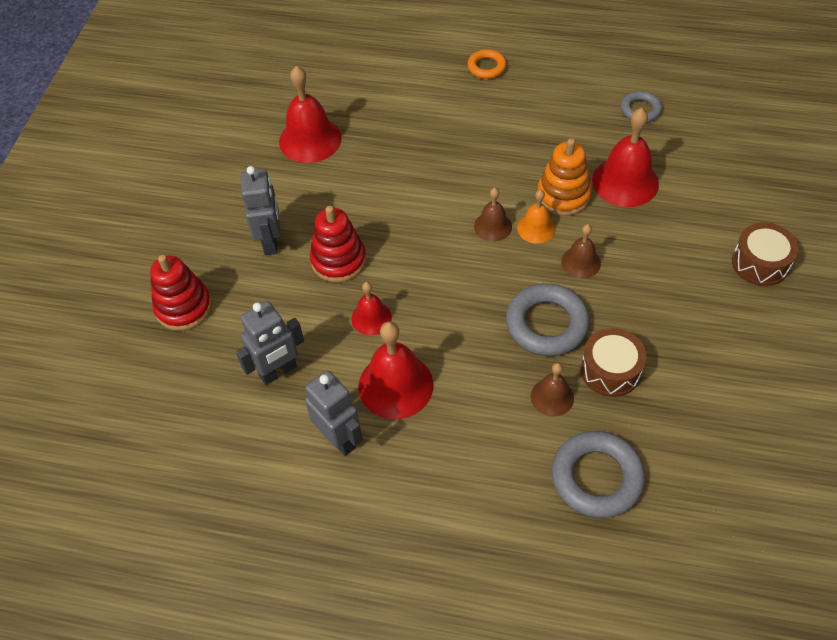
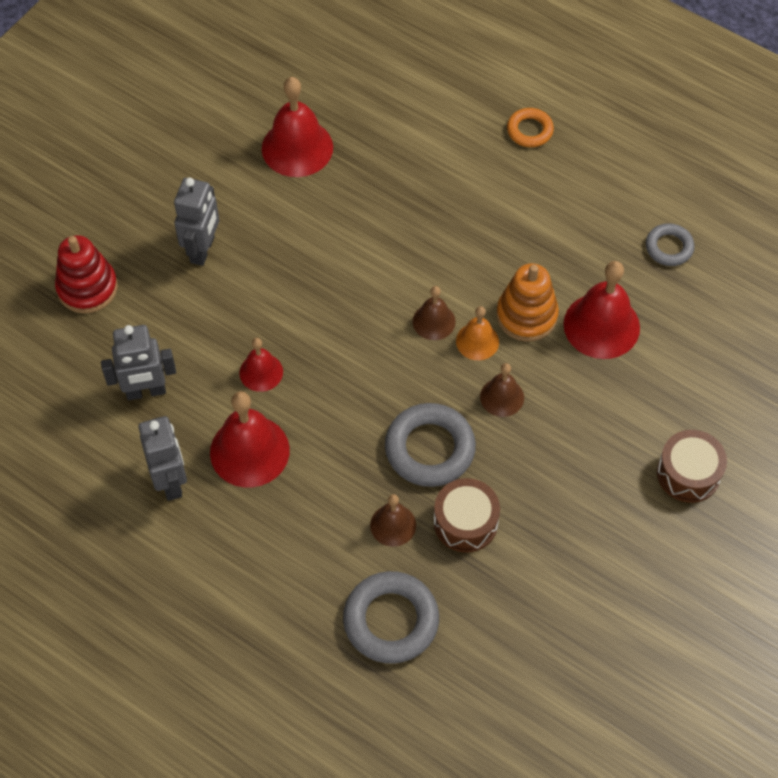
camera: 20 degrees right, 5 degrees up
red stacking toy [310,206,366,282] -> none

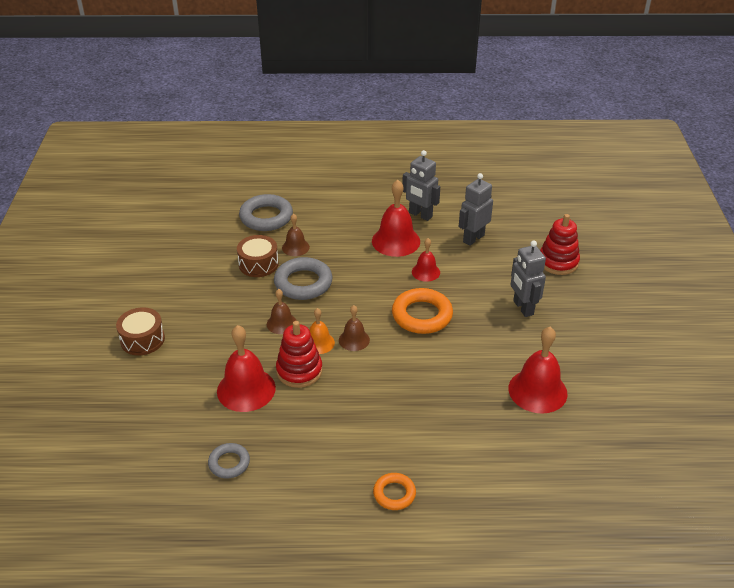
camera: 145 degrees right, 20 degrees down
orange stacking toy [496,263,559,342] -> red stacking toy [276,321,323,388]
none -> orange ring [392,288,453,334]

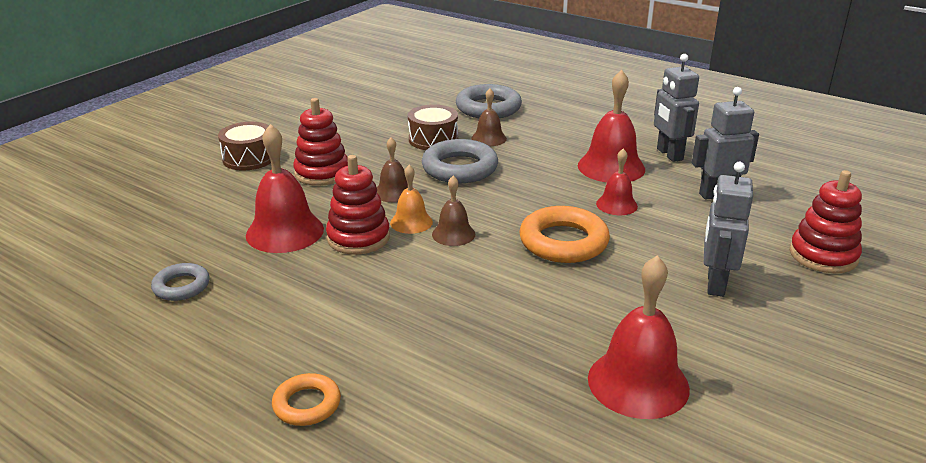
camera: 35 degrees right, 10 degrees down
none -> red stacking toy [293,98,348,186]

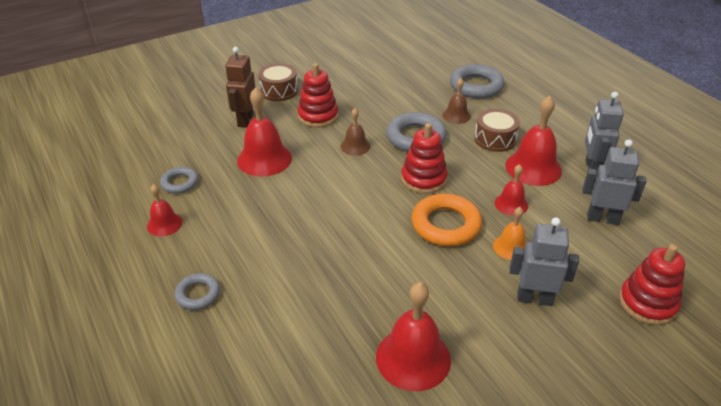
camera: 25 degrees right, 10 degrees up
orange ring [272,373,341,426] -> grey ring [174,273,220,310]
red stacking toy [326,155,390,255] -> red stacking toy moved to [401,123,448,194]
orange bell [390,165,433,234] -> orange bell moved to [493,207,526,260]
brown drum [408,105,458,150] -> brown drum moved to [474,109,520,152]
brown bell [432,176,475,246] -> none
grey robot [704,162,753,297] -> grey robot turned 60 degrees clockwise [509,217,579,306]
none -> red bell [147,184,182,236]
none -> brown robot [225,47,255,128]

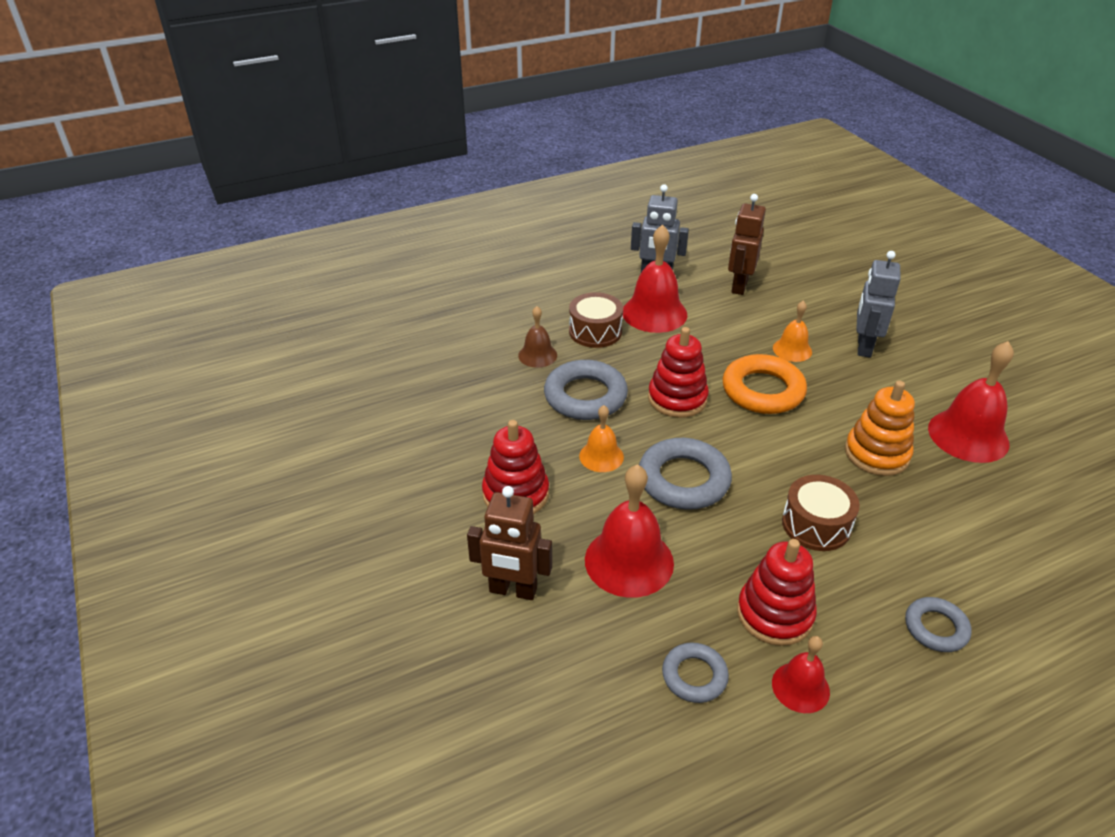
camera: 85 degrees left, 0 degrees up
brown drum [258,63,298,101] -> brown drum moved to [782,475,860,551]
brown bell [340,108,370,156] -> orange bell [579,405,624,472]
grey ring [450,64,504,99] -> grey ring moved to [639,438,732,510]
red bell [495,164,528,216] -> none
grey robot [582,139,647,225] -> brown robot [728,194,766,295]
red stacking toy [619,244,685,325] -> red stacking toy moved to [737,539,817,646]
none -> orange stacking toy [845,381,915,476]

